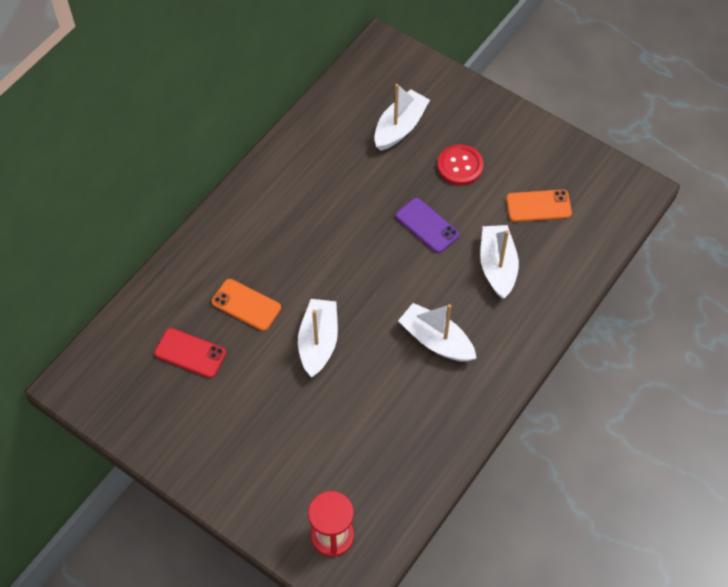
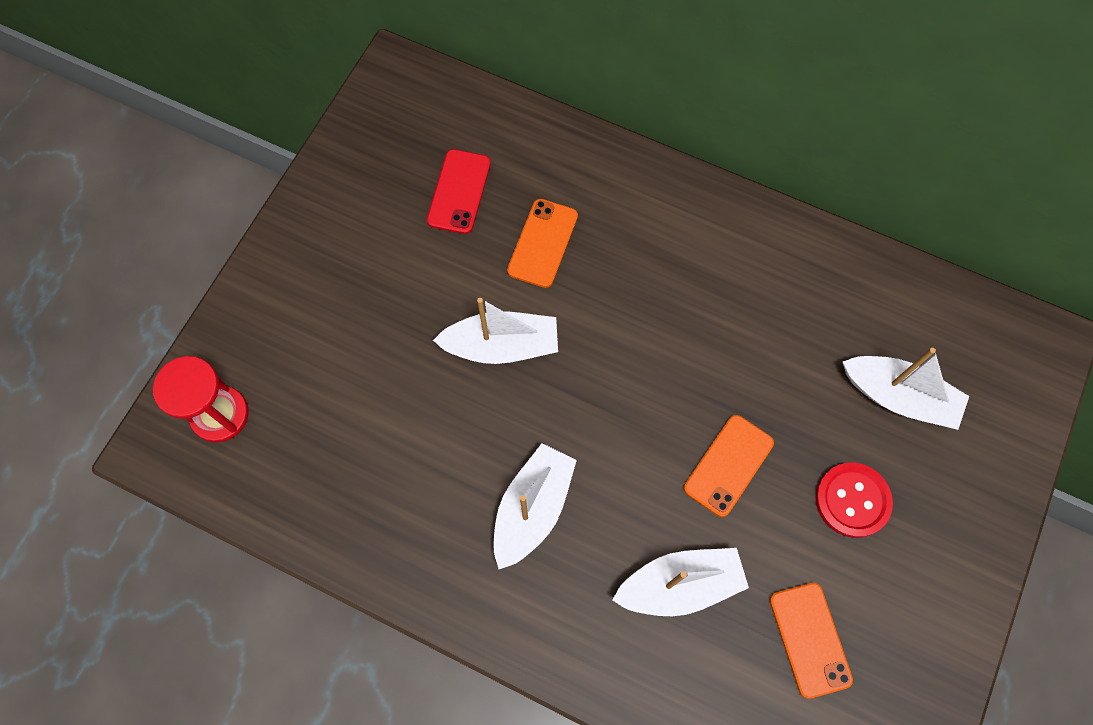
camera: 80 degrees right, 10 degrees up
purple phone [396,198,459,253] -> orange phone [684,415,774,517]

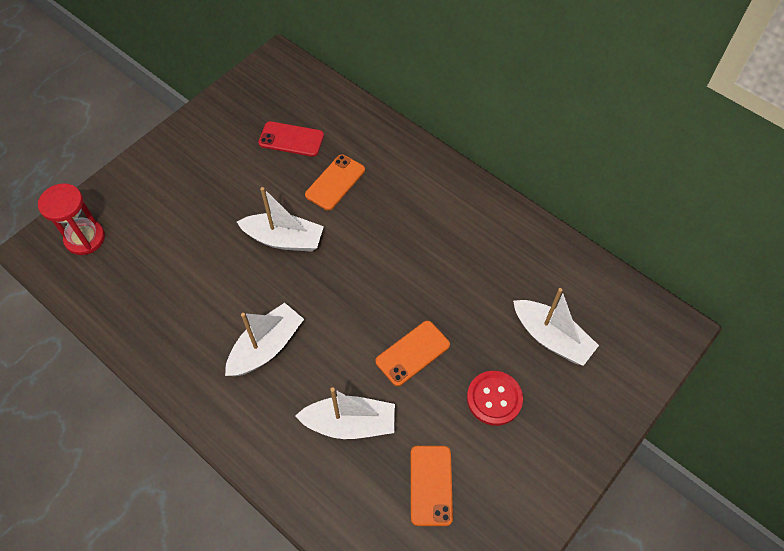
camera: 15 degrees right, 10 degrees down
red phone [427,149,491,234] -> red phone turned 75 degrees clockwise [258,121,324,157]

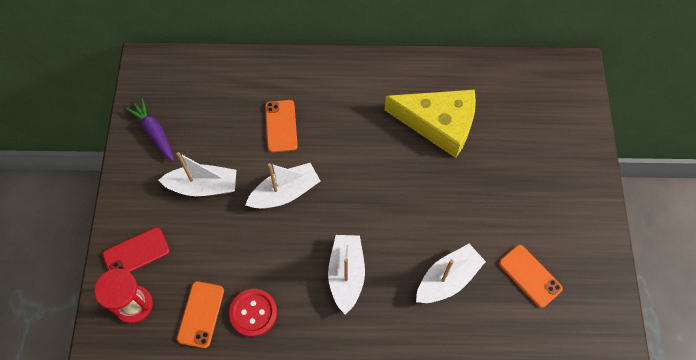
camera: 40 degrees left, 5 degrees up
red phone [258,121,324,157] -> red phone moved to [103,227,170,272]
orange phone [376,321,450,386] -> orange phone moved to [177,281,224,348]
red button [467,371,523,426] -> red button moved to [229,289,277,337]
white boat [513,288,599,366] -> white boat moved to [158,152,236,196]
none -> purple carrot [125,98,174,161]
none -> yellow cheese [384,90,476,158]

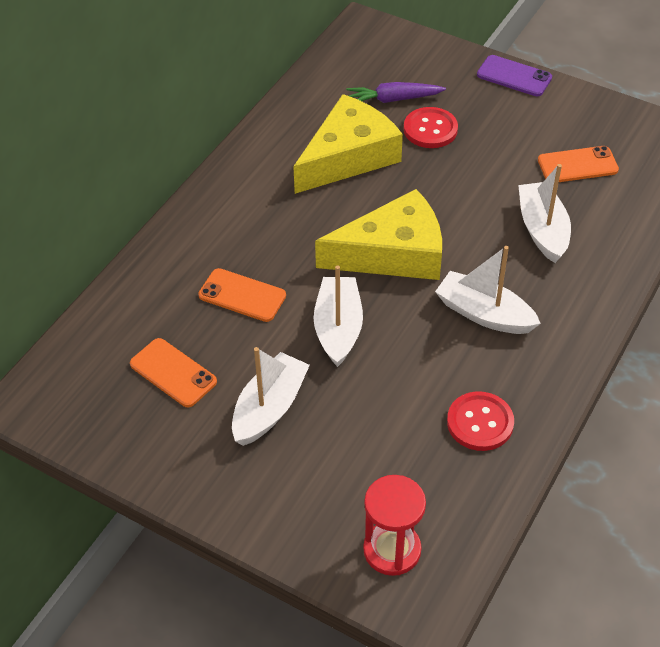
camera: 60 degrees left, 15 degrees down
red phone [103,227,170,272] -> none
purple carrot [125,98,174,161] -> purple carrot moved to [346,82,446,103]
orange phone [177,281,224,348] -> orange phone moved to [130,338,217,408]
none -> yellow cheese [315,189,442,280]
none -> red button [404,107,458,148]
none -> purple phone [477,55,552,96]

